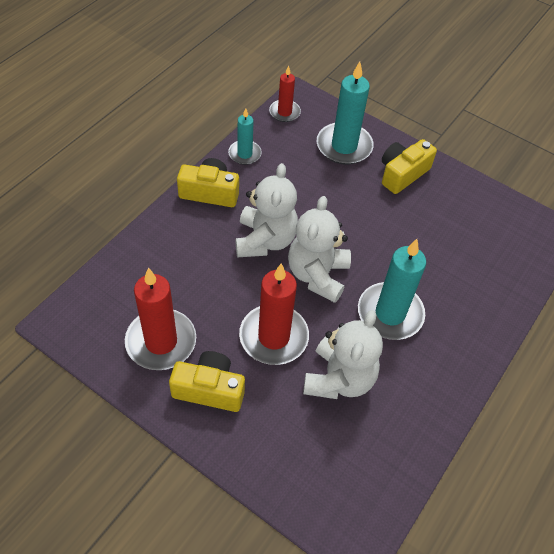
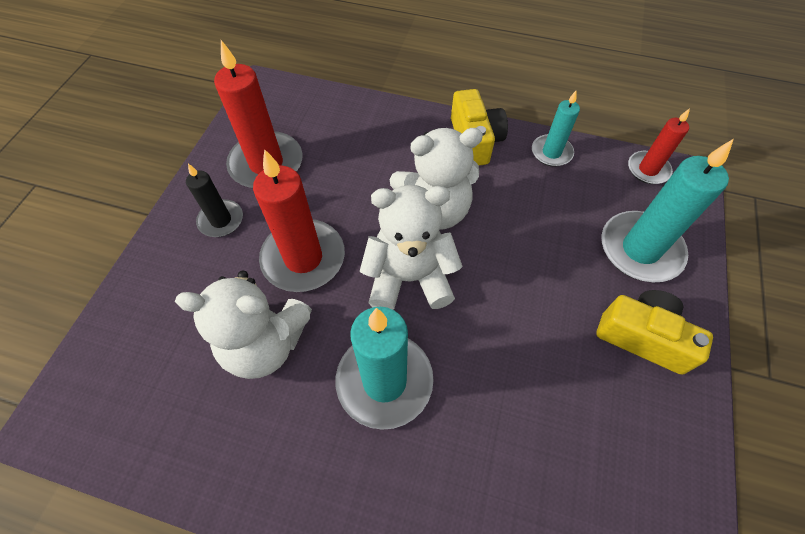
camera: 75 degrees right, 5 degrees up
yellow camera [169,351,245,412] -> black candle [186,163,243,237]

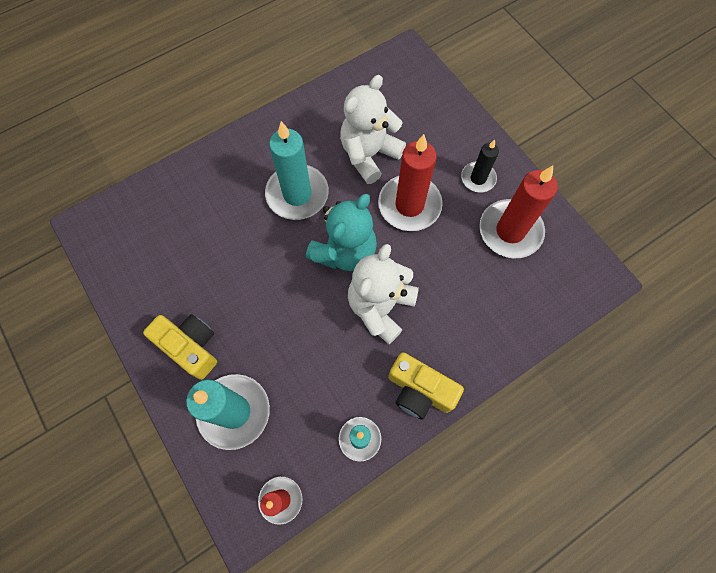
camera: 130 degrees right, 10 degrees up
white teddy bear [360,185,463,310] -> turquoise teddy bear [306,194,377,271]
yellow camera [596,290,713,375] -> yellow camera turned 120 degrees counterclockwise [143,314,217,380]

